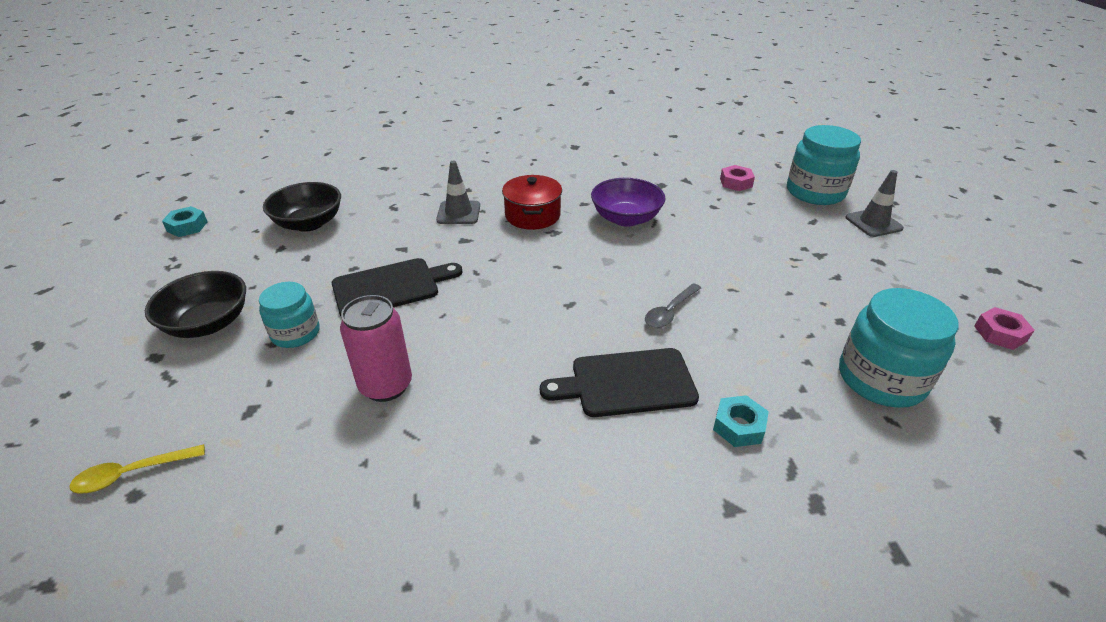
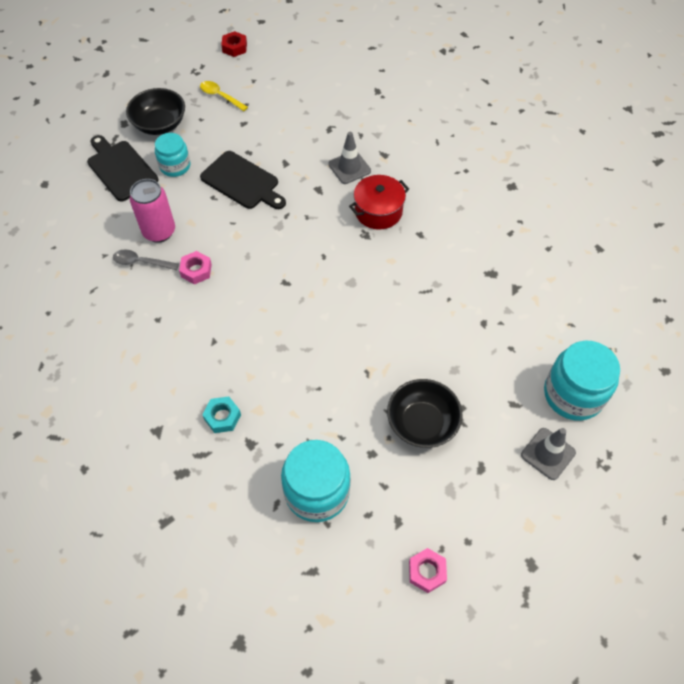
camera: 60 degrees right, 20 degrees up
yellow spoon [69,444,205,494] -> yellow spoon moved to [200,81,248,111]
turquoise nut [162,206,208,237] -> red nut [221,31,247,57]
black bowl [263,182,341,232] -> black bowl moved to [387,379,463,448]
black cutting board [540,348,699,417] -> black cutting board moved to [87,135,158,201]
purple bowl [591,178,666,227] -> none
grey spoon [645,283,701,328] -> grey spoon moved to [113,249,179,270]
pink nut [720,165,755,191] -> pink nut moved to [179,251,212,285]

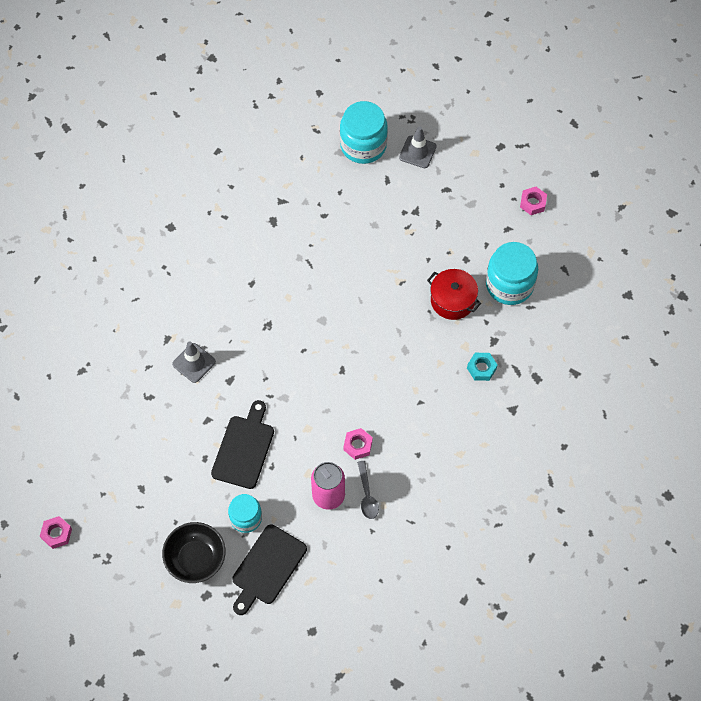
camera: 110 degrees left, 5 degrees up
yellow spoon [200,81,248,111] -> none
red nut [221,31,247,57] -> pink nut [40,516,72,549]
red pot [349,175,409,230] -> red pot moved to [427,269,481,320]
black bowl [387,379,463,448] -> none

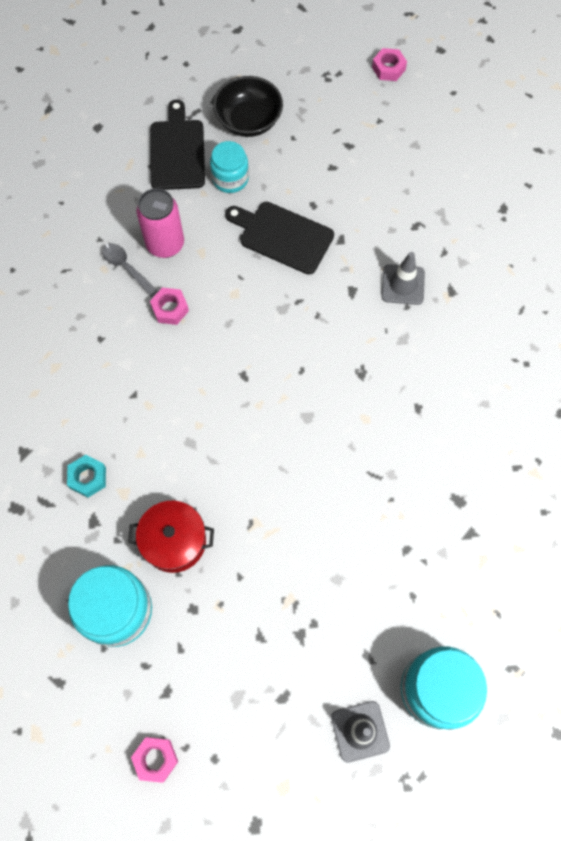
camera: 145 degrees right, 5 degrees up
black cutting board [211,400,274,489] -> black cutting board turned 135 degrees clockwise [225,202,334,275]

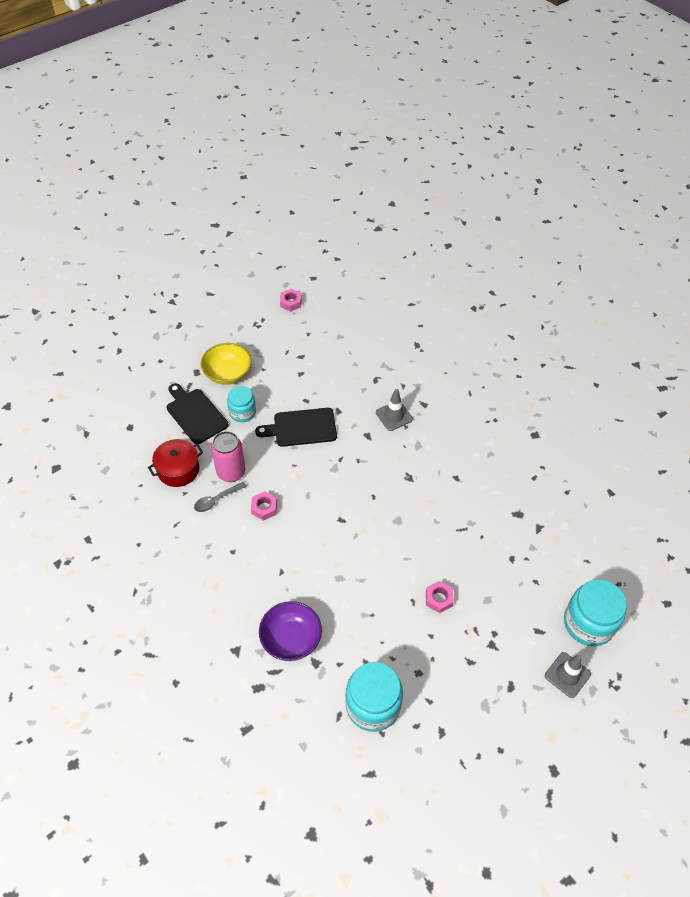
camera: 35 degrees left, 15 degrees down
turquoise nut [67,455,106,498] -> purple bowl [259,601,322,661]
grey spoon [102,243,158,297] -> grey spoon turned 45 degrees counterclockwise [194,482,247,512]
red pot [128,501,214,573] -> red pot moved to [148,439,203,487]
pink nut [131,737,178,783] -> pink nut moved to [426,581,454,613]
black bowl [213,76,283,137] -> yellow bowl [201,343,252,385]

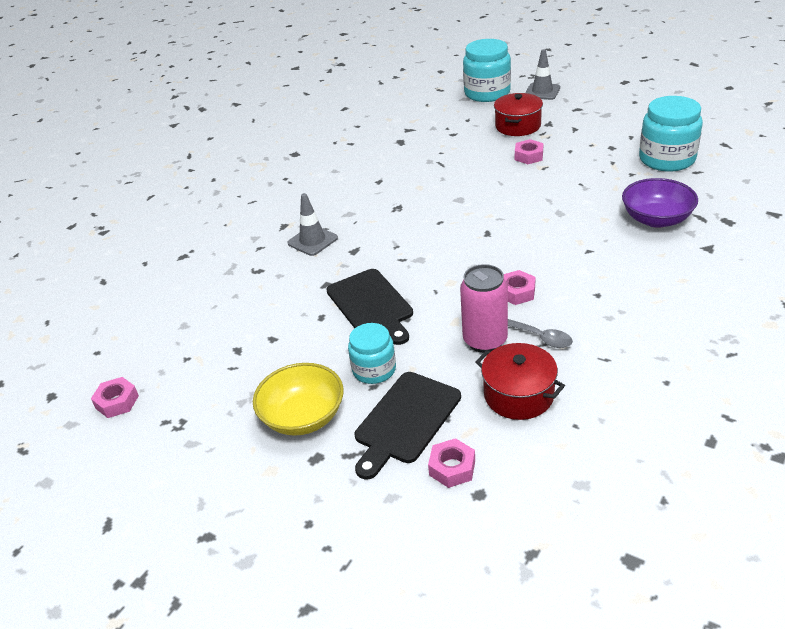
camera: 105 degrees left, 15 degrees down
none -> pink nut [428,438,475,488]
none -> red pot [494,93,543,136]

